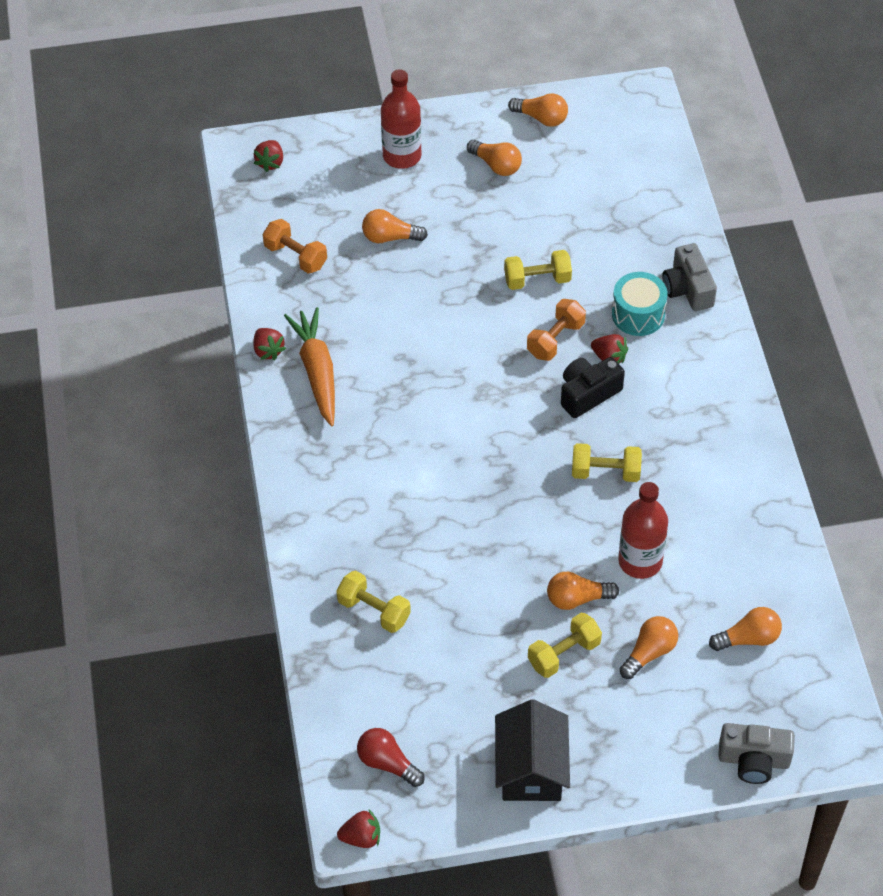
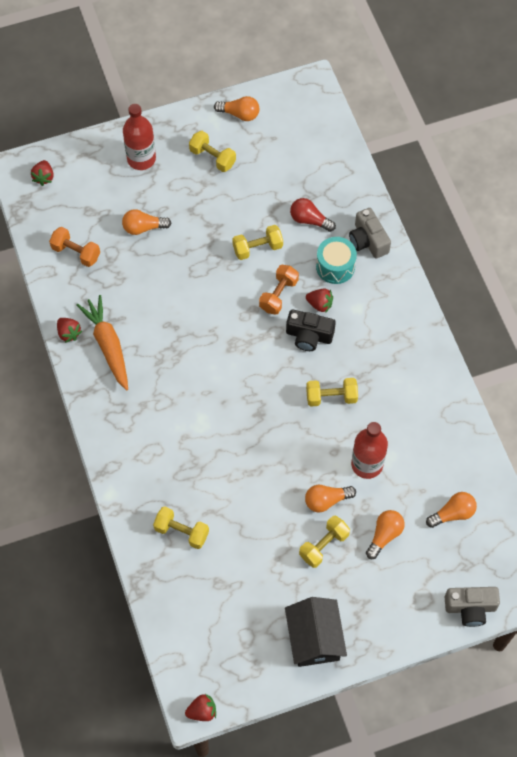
camera: 10 degrees left, 10 degrees up
red light bulb [357,728,425,787] -> red light bulb moved to [290,198,336,232]
orange light bulb [467,140,522,176] -> yellow dumbbell [189,131,236,172]
black camera [561,357,625,418] -> black camera turned 120 degrees counterclockwise [286,310,336,351]

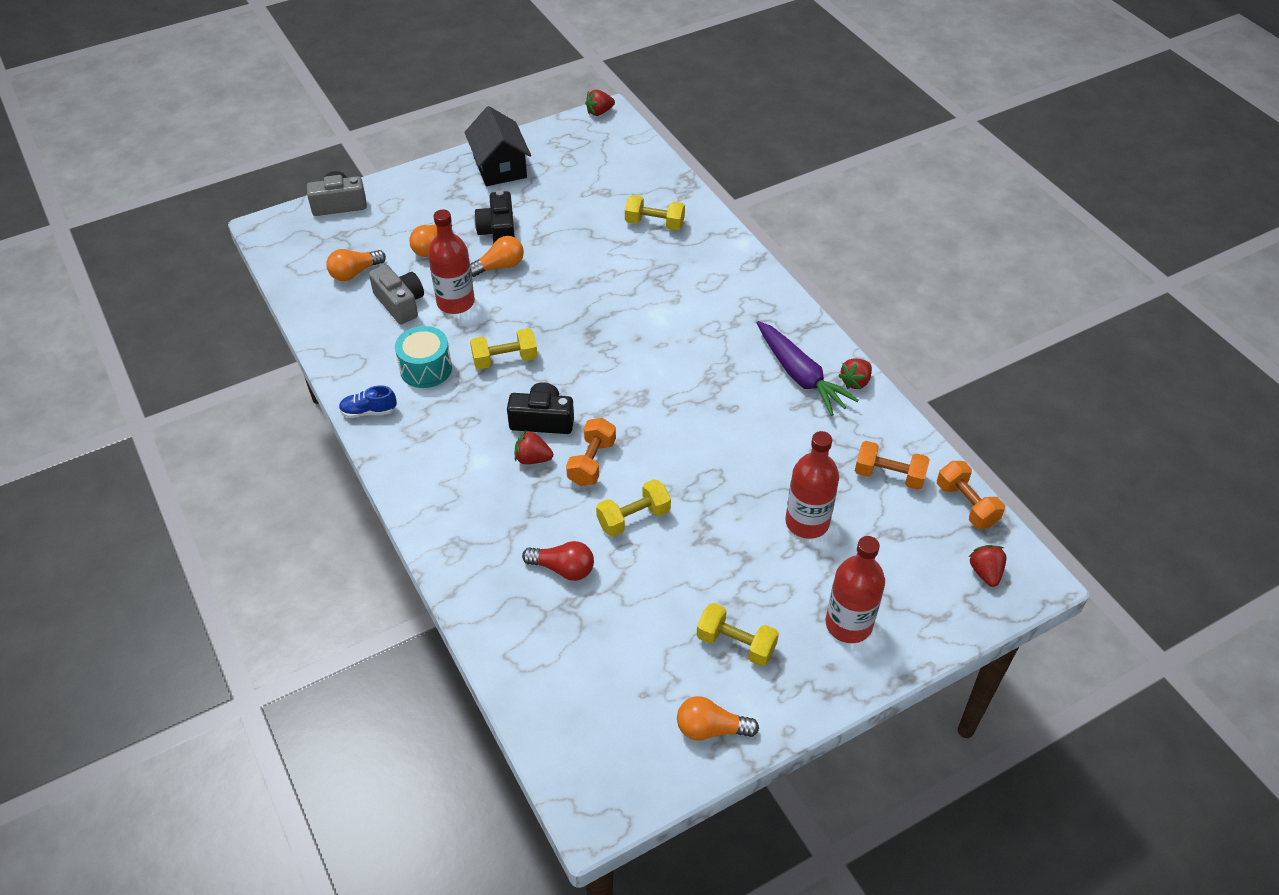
camera: 170 degrees right, 15 degrees down
red strawberry [57,318,82,343] -> red strawberry turned 90 degrees counterclockwise [838,358,872,389]
orange carrot [76,295,128,391] -> purple carrot [757,321,859,416]
orange light bulb [122,209,171,235] -> red bottle [785,431,839,539]
yellow dumbbell [299,516,350,568] -> black camera [474,190,515,244]
turquoise drum [316,237,357,284] -> turquoise drum moved to [395,326,452,388]
grey camera [349,208,391,259] -> grey camera moved to [369,265,424,324]
none -> blue shoe [339,385,397,418]
none -> orange dumbbell [937,461,1005,529]

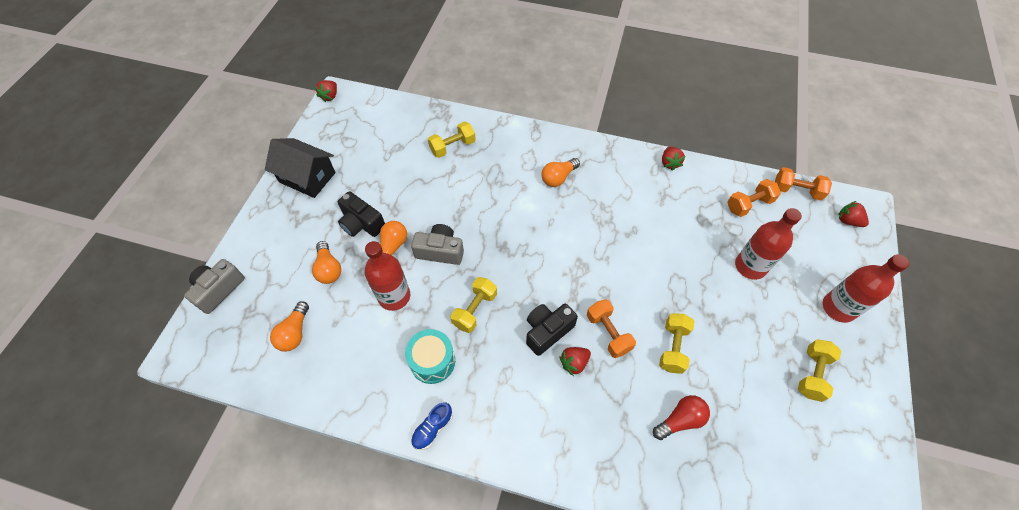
camera: 45 degrees left, 10 degrees up
grey camera [369,265,424,324] -> grey camera moved to [411,224,464,265]
orange light bulb [677,696,759,741] -> orange light bulb moved to [541,158,580,187]
yellow dumbbell [697,603,779,666] -> yellow dumbbell turned 45 degrees counterclockwise [798,339,841,402]
purple carrot [757,321,859,416] -> none

